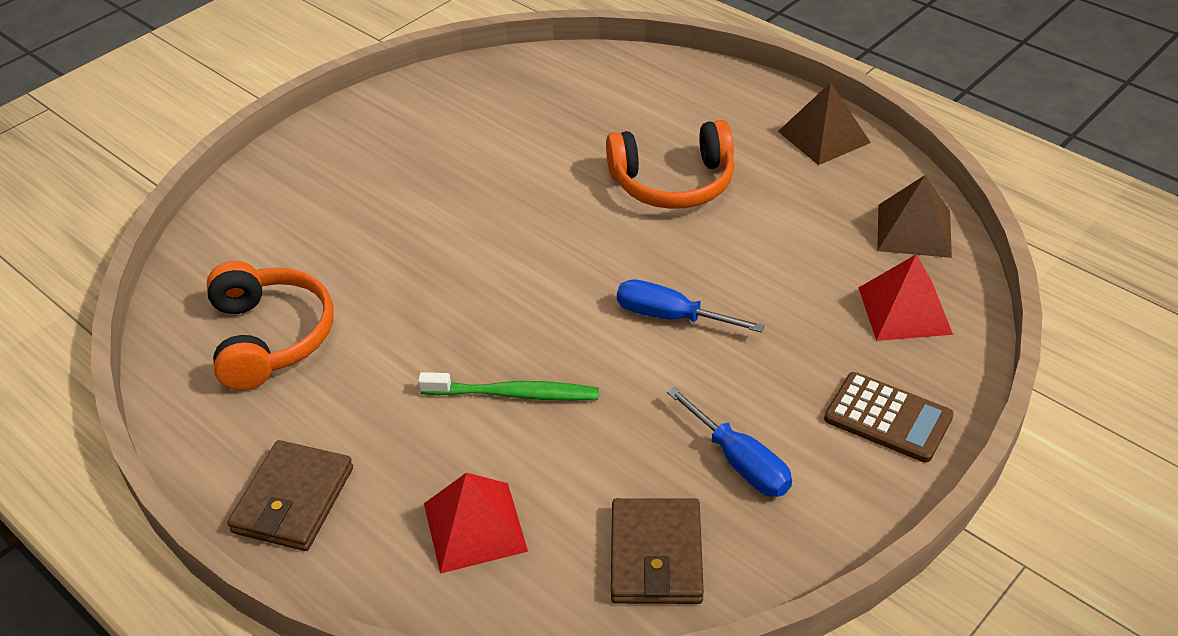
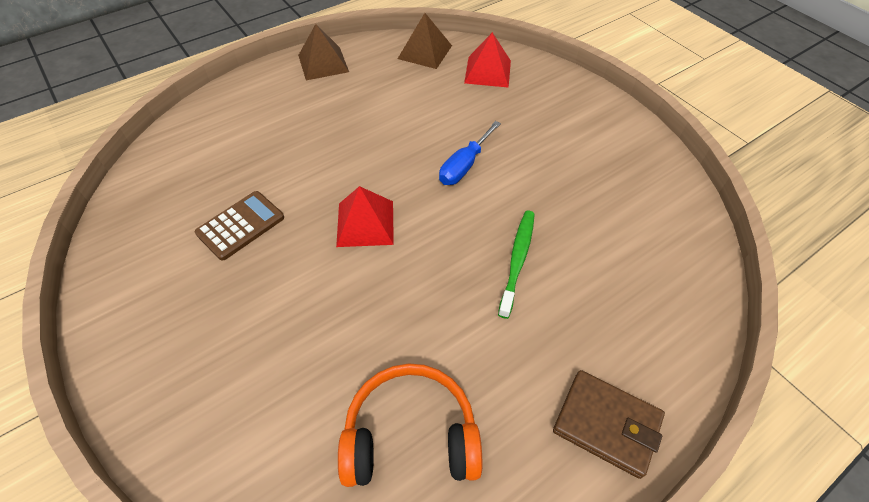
camera: 80 degrees left, 10 degrees up
red pyramid [424,473,528,574] -> red pyramid moved to [336,186,394,247]
orange headphones [606,120,735,209] -> none
brown wallet [611,498,704,604] -> none
blue screwdriver [667,387,792,497] -> none
brown calculator [824,372,954,463] -> brown calculator moved to [195,191,284,261]

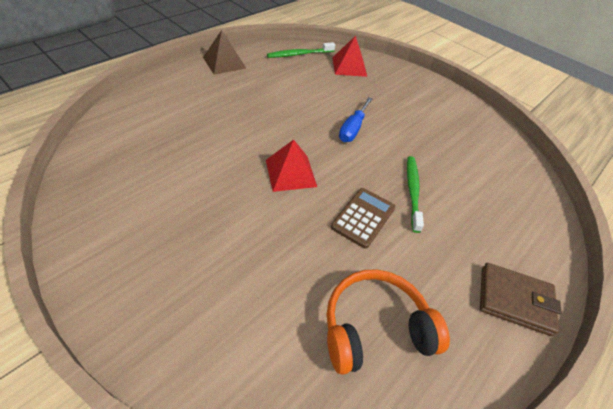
camera: 15 degrees left, 5 degrees down
brown calculator [195,191,284,261] -> brown calculator moved to [331,188,395,249]
brown pyramid [398,13,452,69] -> green toothbrush [267,42,335,58]

